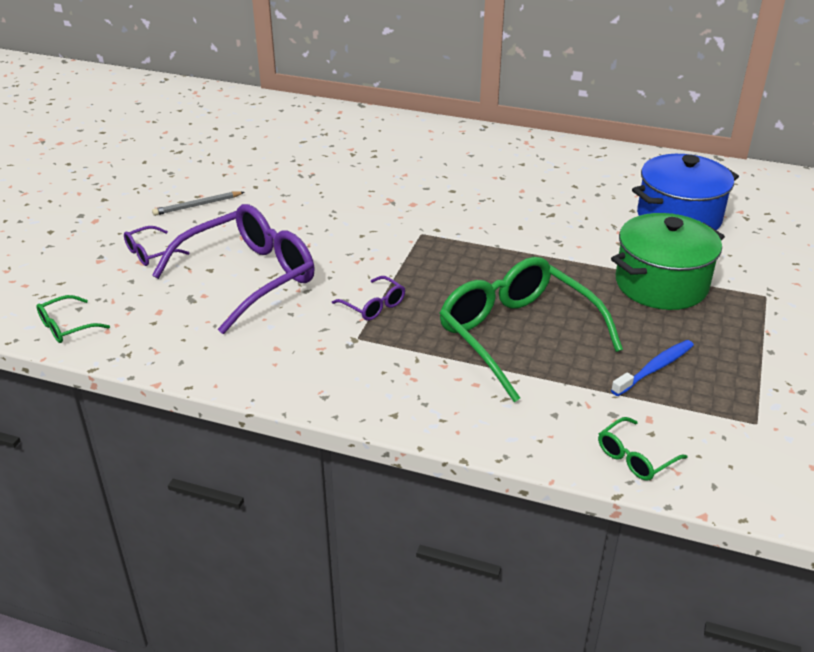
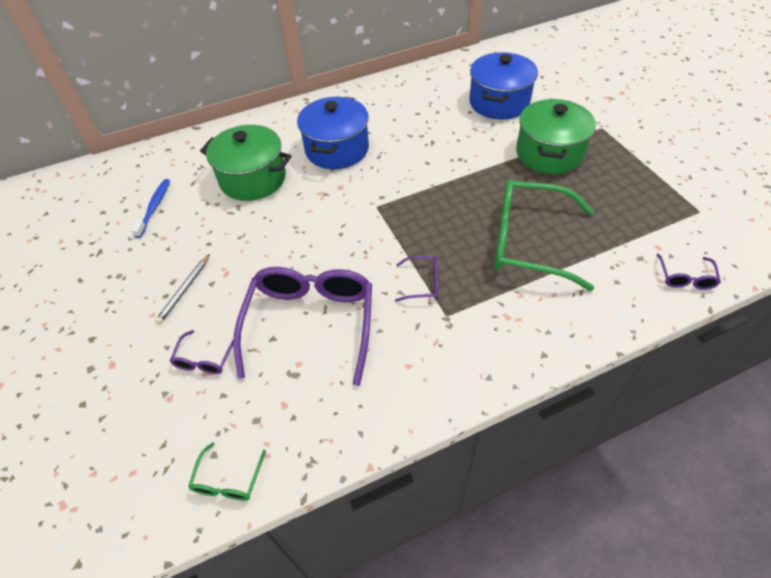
camera: 40 degrees left, 15 degrees up
green glasses [598,417,687,480] -> purple glasses [657,254,721,290]
blue toothbrush [611,340,694,396] -> blue toothbrush moved to [131,179,170,238]
none -> green pot [200,125,291,201]
none -> blue pot [297,96,369,169]

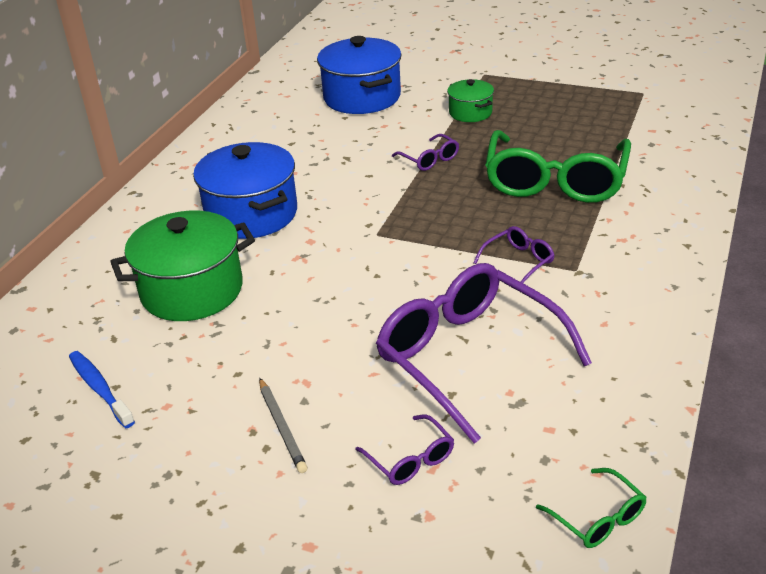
camera: 45 degrees left, 15 degrees down
green glasses [494,179,594,291] -> green glasses turned 45 degrees counterclockwise [485,130,631,203]
green pot [516,99,596,174] -> green pot [447,79,494,122], size x0.54
purple glasses [657,254,721,290] -> purple glasses moved to [392,134,459,171]

